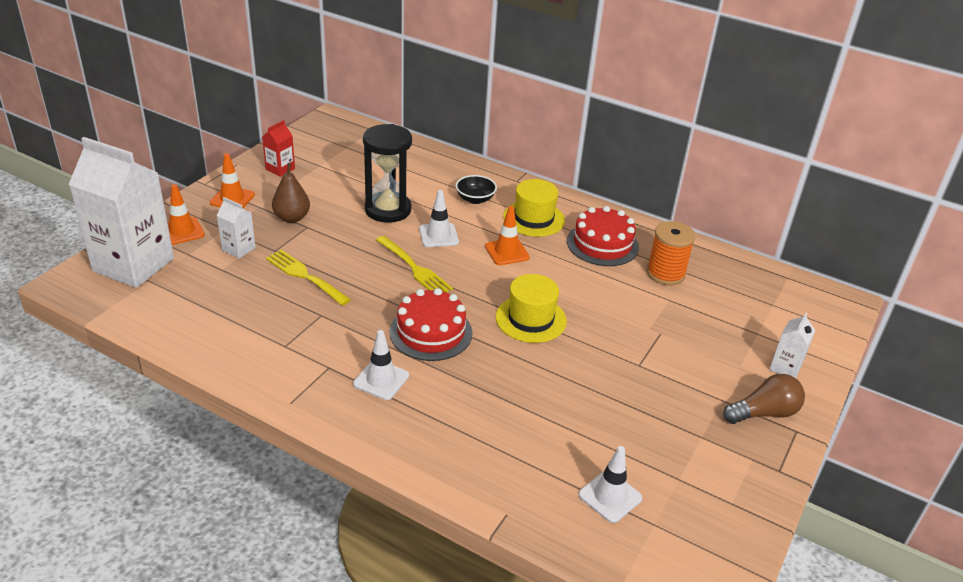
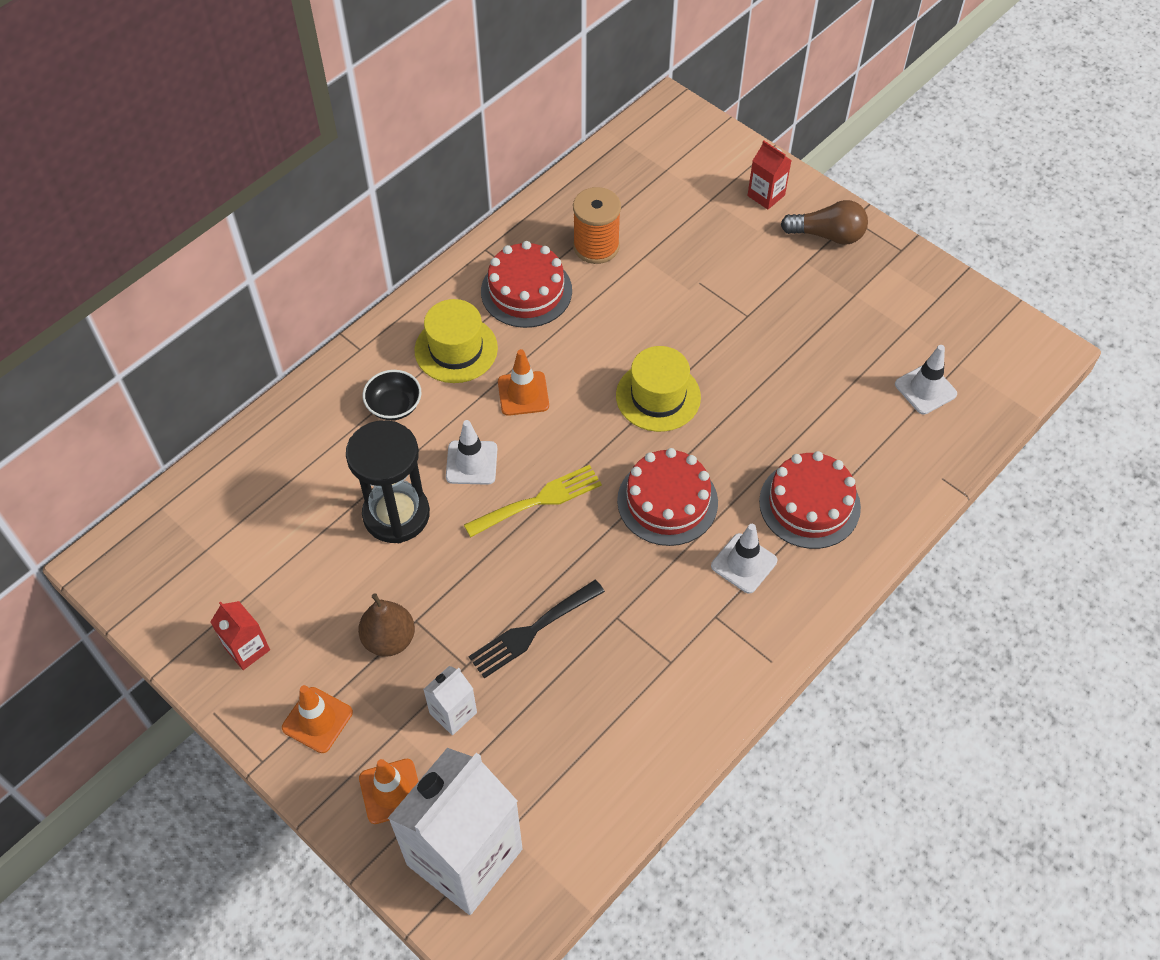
camera: 75 degrees left, 20 degrees up
yellow fork [266,250,351,306] -> black fork [468,580,605,678]
brown light bulb [723,374,805,424] -> brown light bulb turned 105 degrees clockwise [781,200,868,245]
white carton [769,312,815,378] -> red carton [747,141,792,210]
none -> red cake [759,451,861,549]

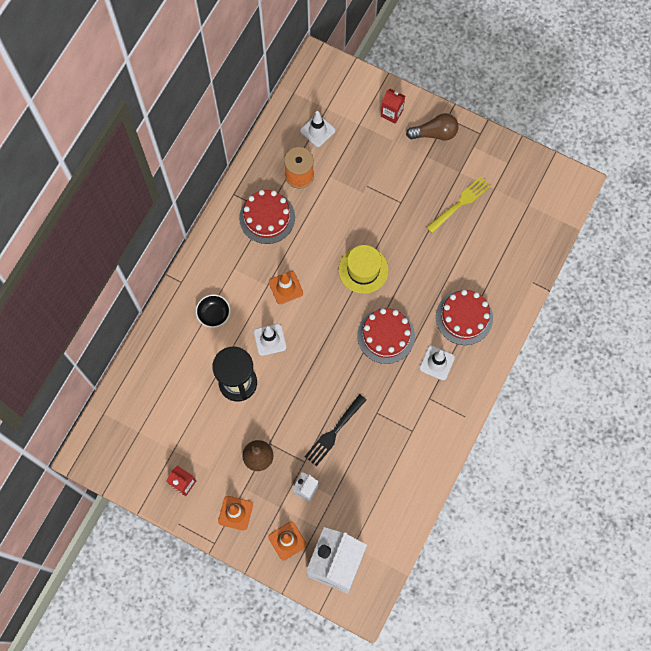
camera: 15 degrees left, 15 degrees up
yellow hat [415,299,498,383] -> none
yellow fork [464,465,602,537] -> yellow fork moved to [426,176,491,234]
white traffic cone [895,345,957,415] -> white traffic cone moved to [300,111,335,147]

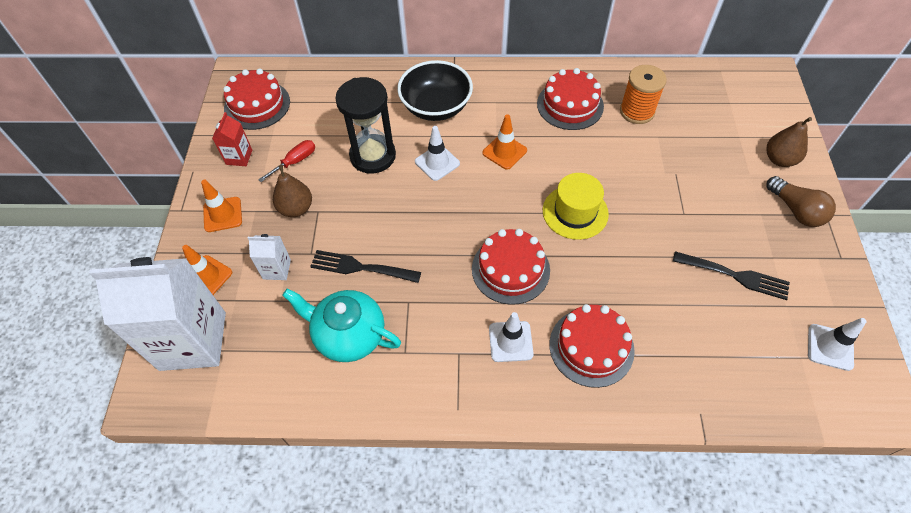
camera: 65 degrees right, 15 degrees down
black bowl [196,294,230,328] -> black bowl [397,60,473,121], size x1.83
white traffic cone [300,111,335,147] -> white traffic cone moved to [808,318,867,371]
red carton [381,89,405,124] -> brown pear [766,117,812,167]
yellow fork [426,176,491,234] -> black fork [673,251,790,300]
none -> red cake [223,68,290,130]
none -> red screwdriver [258,140,315,182]
none -> turquoise teapot [282,289,401,362]

